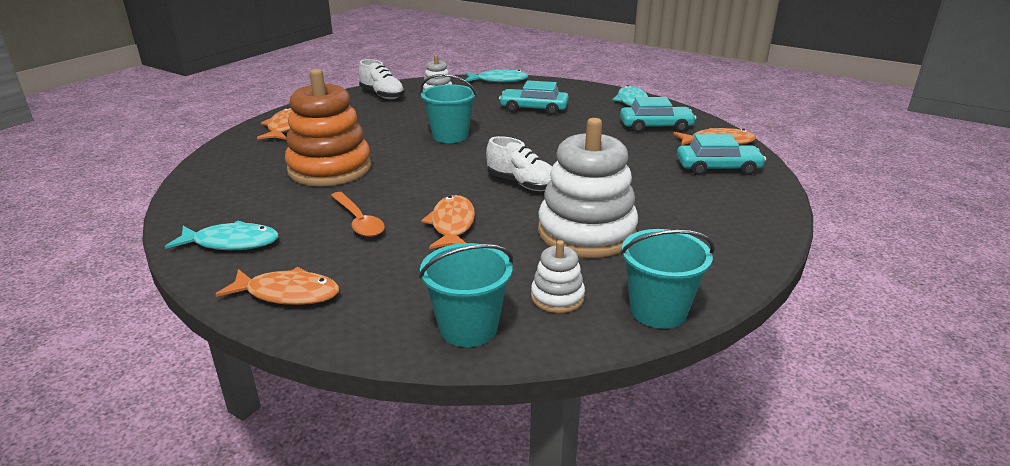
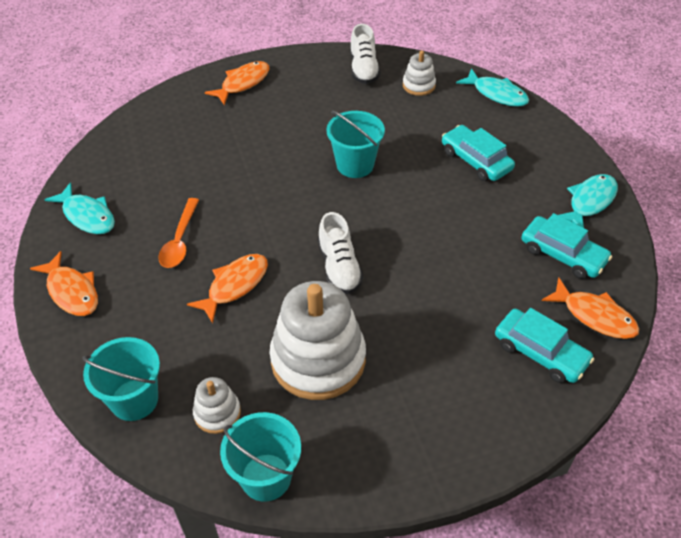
camera: 40 degrees right, 20 degrees up
orange stacking toy [285,69,371,186] -> none

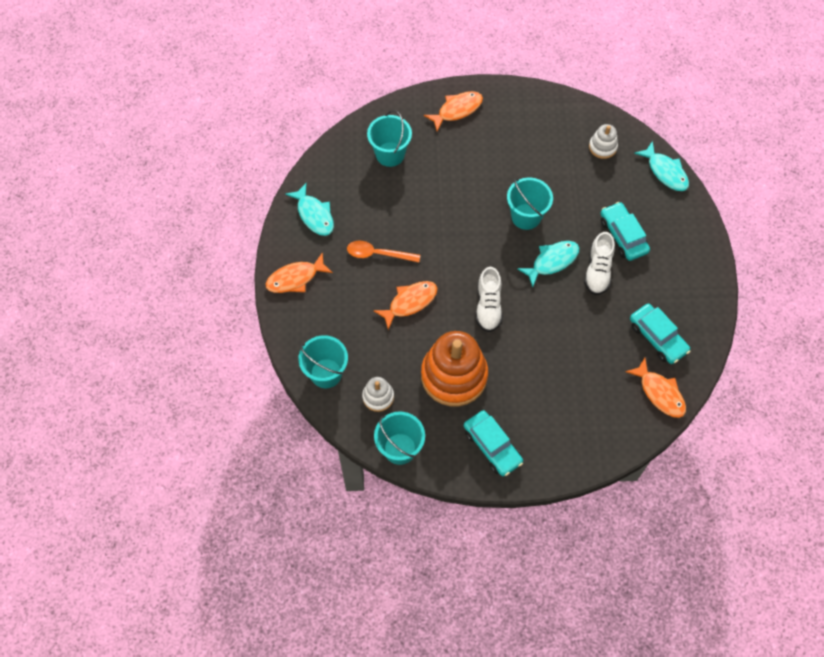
camera: 15 degrees right, 15 degrees up
orange fish [30,251,98,316] -> orange fish turned 90 degrees clockwise [266,252,333,293]
orange spoon [158,198,199,268] -> orange spoon turned 75 degrees clockwise [347,241,420,262]
white stacking toy [270,281,366,400] -> orange stacking toy [421,331,488,406]
white shoe [350,24,380,84] -> white shoe moved to [584,232,615,295]
turquoise car [495,308,594,383] -> turquoise car moved to [464,410,523,476]
turquoise fish [558,174,618,228] -> turquoise fish moved to [517,241,579,287]
none -> turquoise bucket [367,110,412,167]

